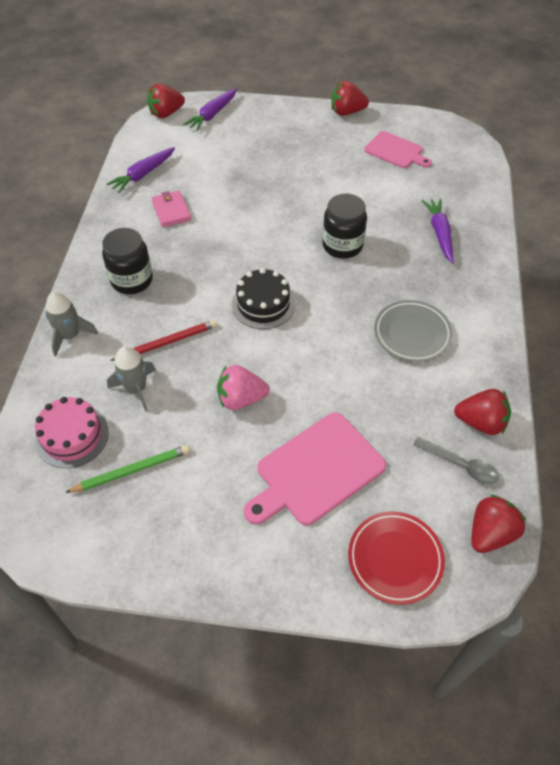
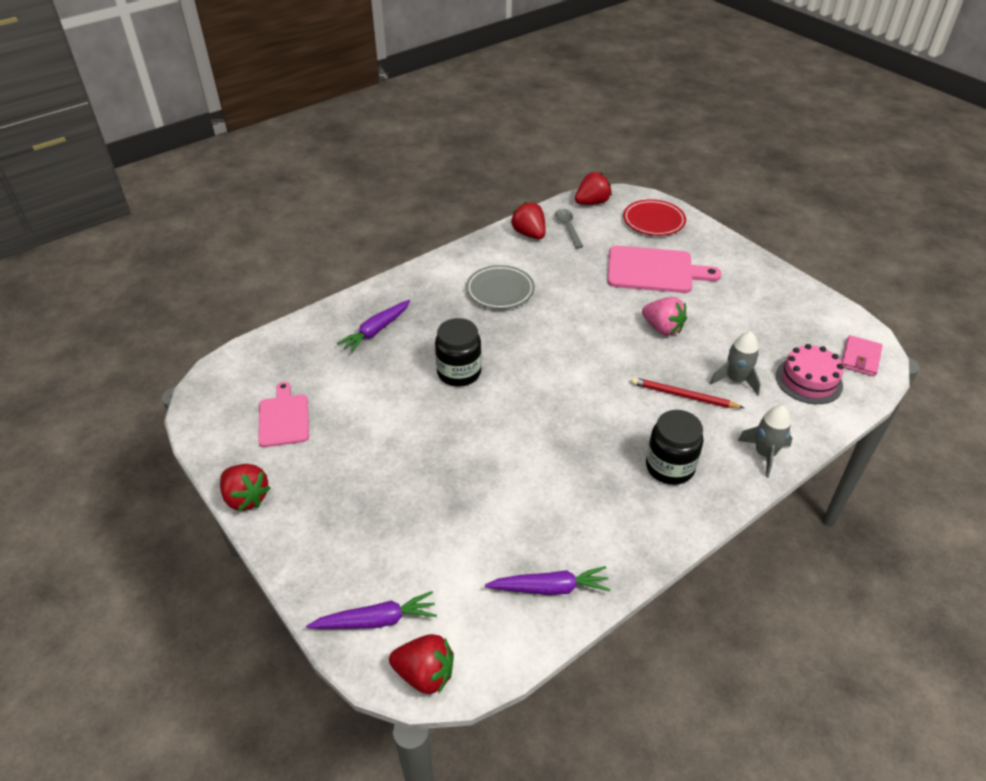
camera: 135 degrees left, 10 degrees down
green pencil [65,445,190,493] -> none
pink wallet [151,191,191,228] -> pink wallet moved to [842,335,883,376]
black cake [232,268,295,329] -> none
red strawberry [471,495,526,553] -> red strawberry turned 150 degrees clockwise [575,172,612,205]

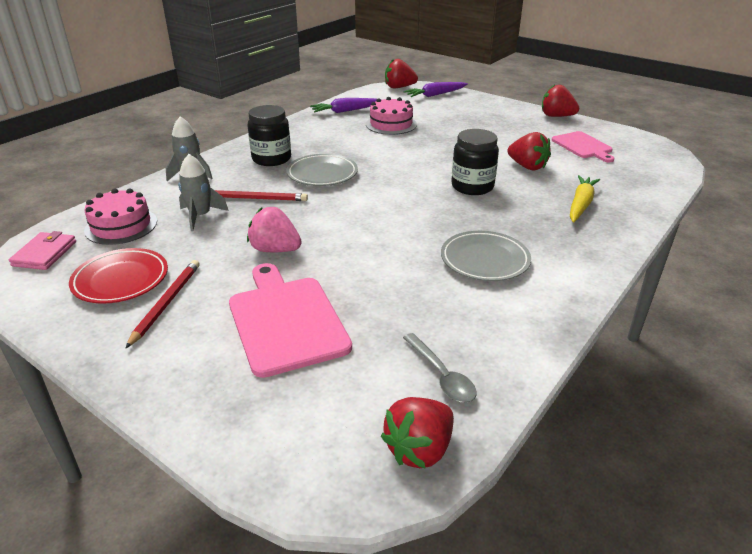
camera: 165 degrees right, 10 degrees down
purple carrot [337,300,410,353] -> yellow carrot [570,175,600,223]
red strawberry [511,202,546,239] -> red strawberry moved to [507,132,551,171]
pink cutting board [607,246,722,293] -> pink cutting board turned 75 degrees clockwise [229,263,352,378]
red plate [623,199,686,236] -> red plate moved to [69,248,168,304]
none -> red pencil [125,260,200,349]
none -> grey plate [286,154,358,186]
none -> pink cake [366,97,417,135]

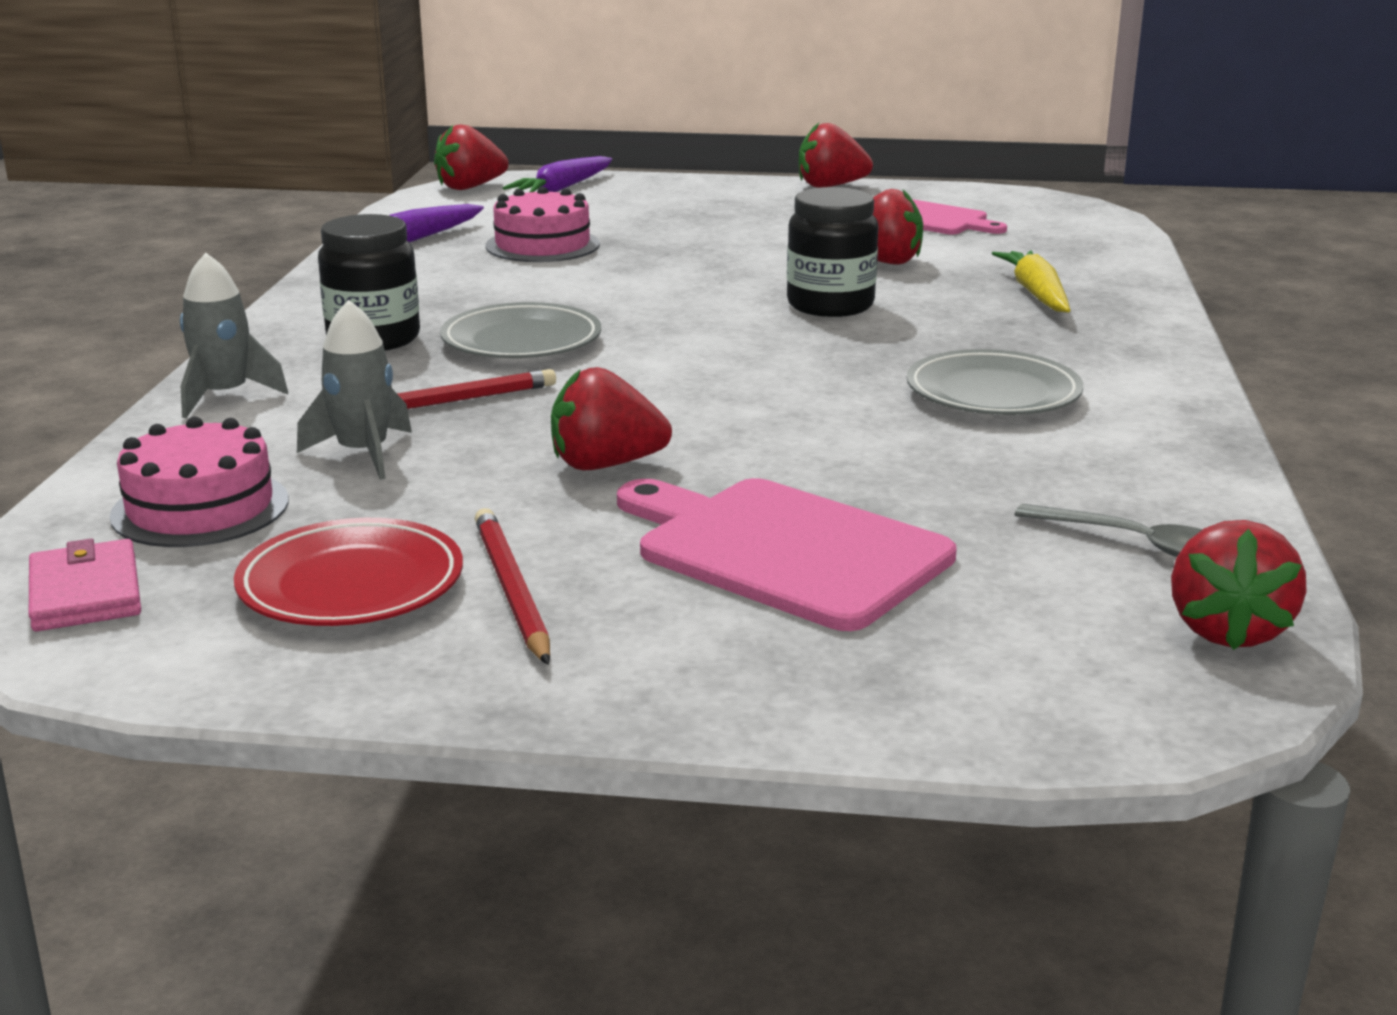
camera: 30 degrees left, 10 degrees down
pink strawberry [247,207,302,252] -> red strawberry [551,367,672,470]

